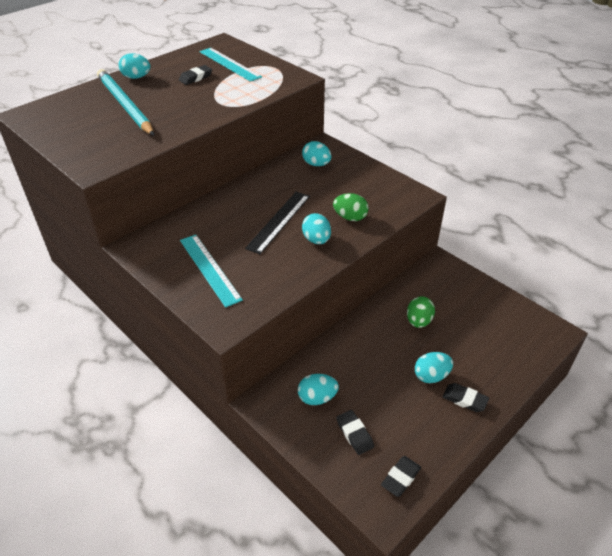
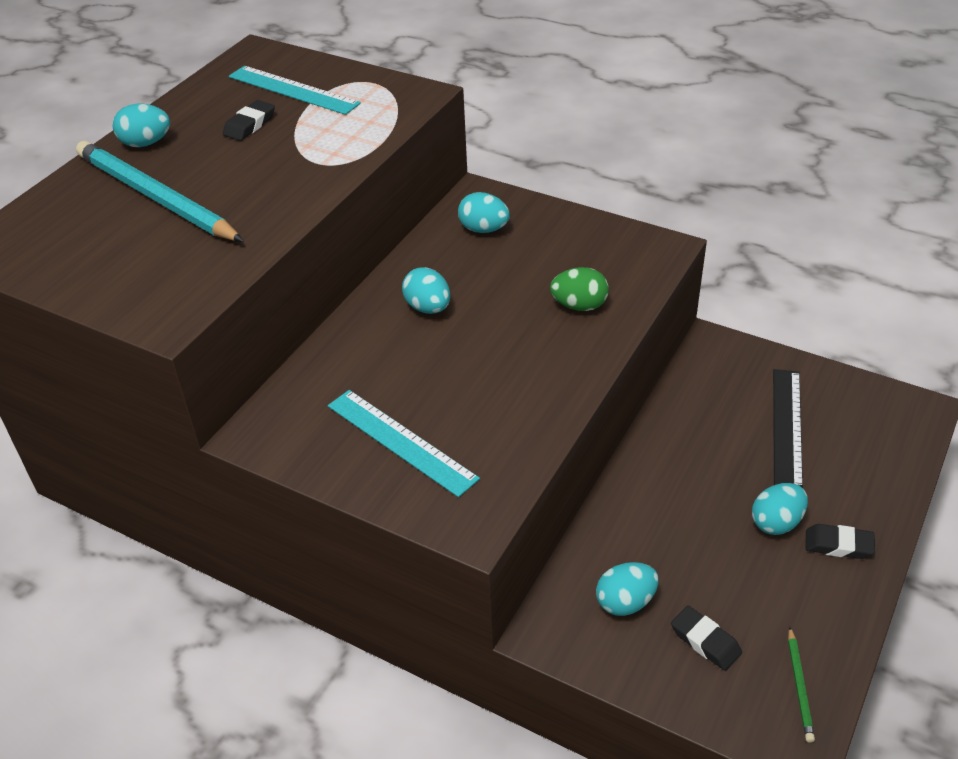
camera: 15 degrees left, 0 degrees up
black ruler [245,192,310,254] -> black ruler moved to [773,369,803,488]
turquoise egg [302,213,331,244] -> turquoise egg moved to [402,267,451,314]
black eraser [381,456,421,497] -> green pencil [788,627,815,743]
green egg [407,296,435,328] -> none

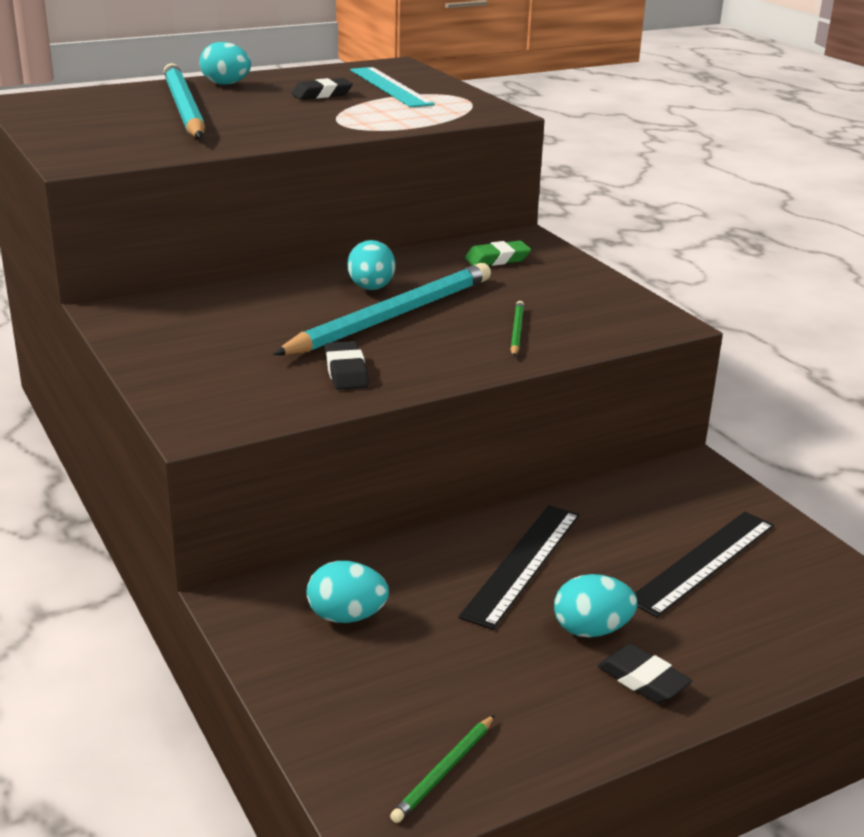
camera: 30 degrees right, 15 degrees down
turquoise ruler [328,390,480,497] -> none
turquoise egg [458,192,510,233] -> green eraser [465,241,531,266]
green egg [550,267,609,311] -> green pencil [510,301,524,357]
black eraser [671,606,742,671] -> black eraser moved to [324,341,369,390]
none -> turquoise pencil [273,263,491,355]
none -> black ruler [459,505,580,630]

